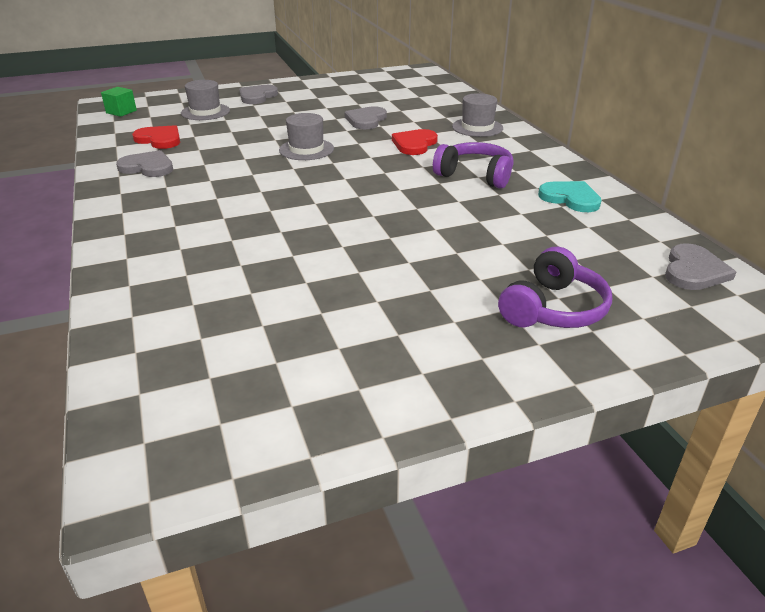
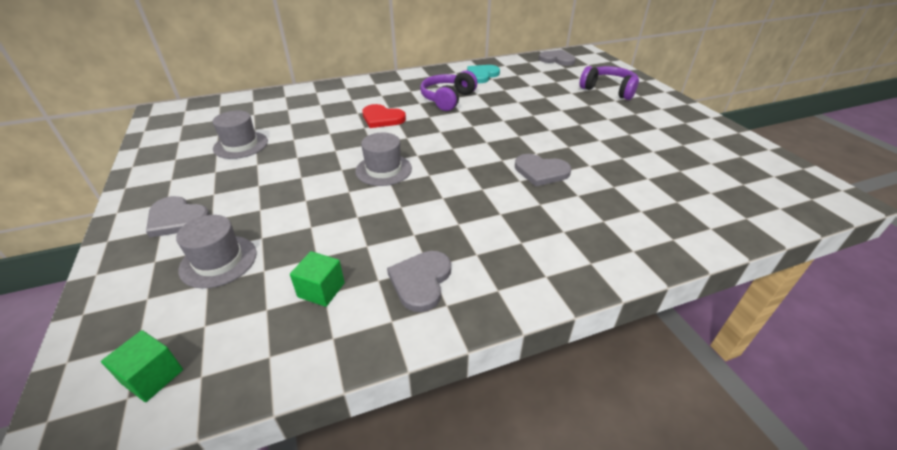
camera: 90 degrees left, 5 degrees up
red heart [132,125,180,149] -> green cube [290,251,345,307]
grey heart [344,106,387,129] -> grey heart moved to [515,154,571,187]
grey hat [452,93,503,137] -> grey hat moved to [213,110,268,159]

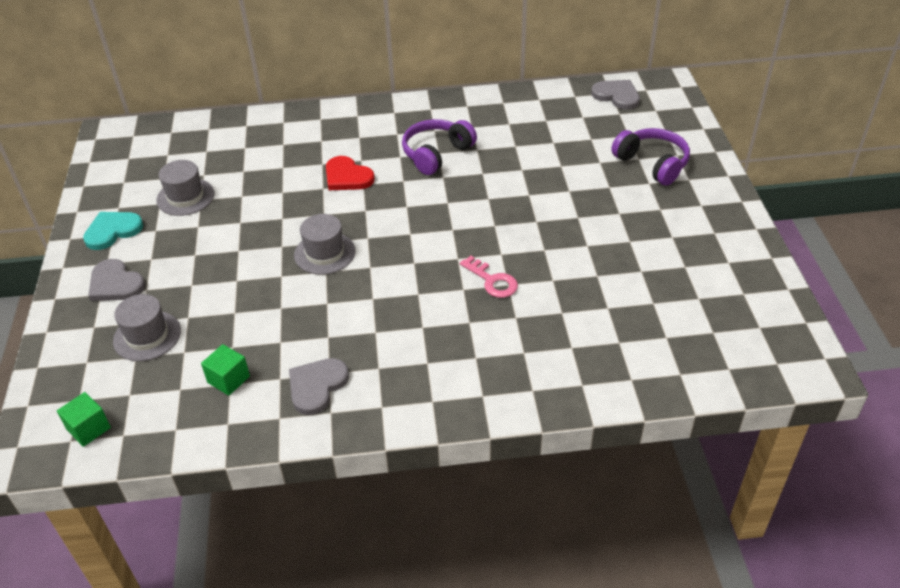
camera: 15 degrees right, 5 degrees up
turquoise heart [467,65,500,83] -> turquoise heart moved to [83,212,143,250]
grey heart [515,154,571,187] -> pink key [460,256,518,298]

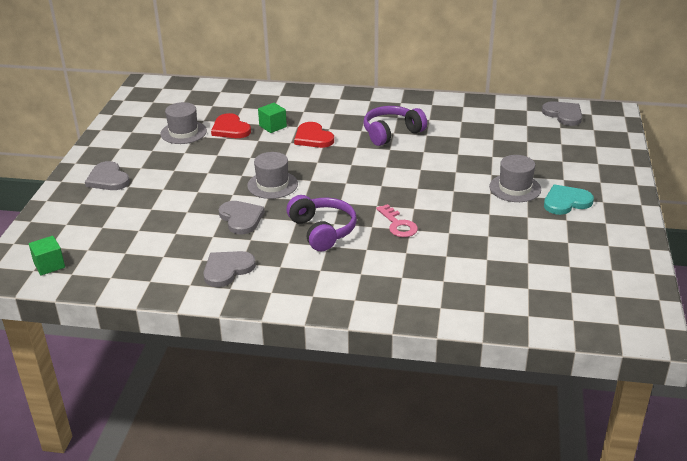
camera: 15 degrees right, 10 degrees down
turquoise heart [83,212,143,250] -> turquoise heart moved to [544,184,594,215]
grey hat [113,294,181,361] -> grey hat moved to [489,155,541,202]
green cube [201,344,250,396] -> green cube moved to [258,103,287,133]
purple headphones [611,128,690,186] -> purple headphones moved to [286,195,357,251]
none -> red heart [211,113,251,138]
none -> grey heart [218,201,265,235]

